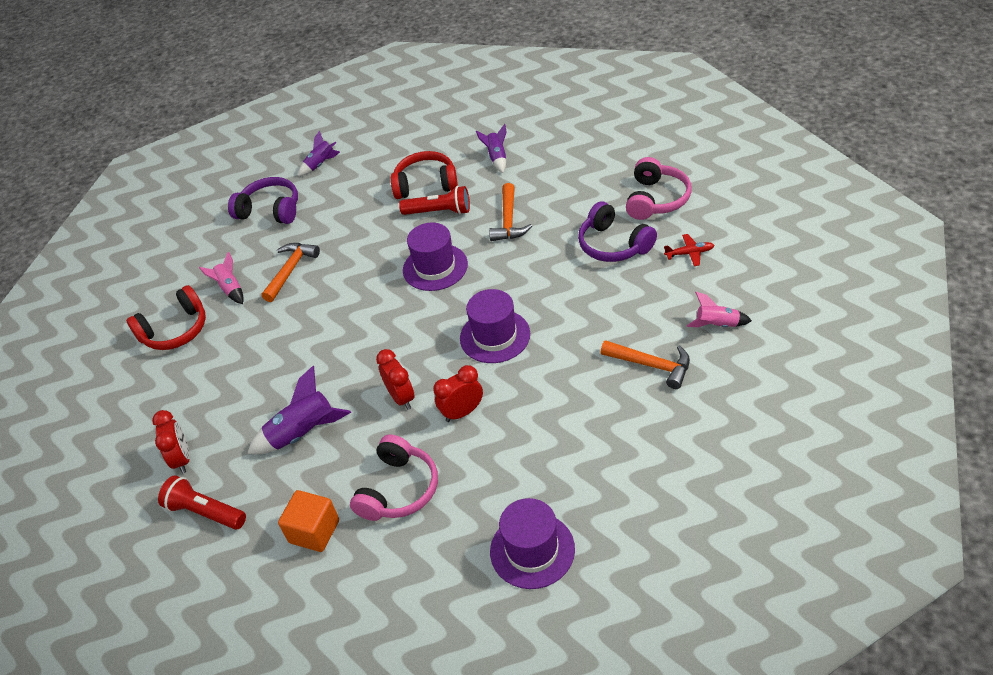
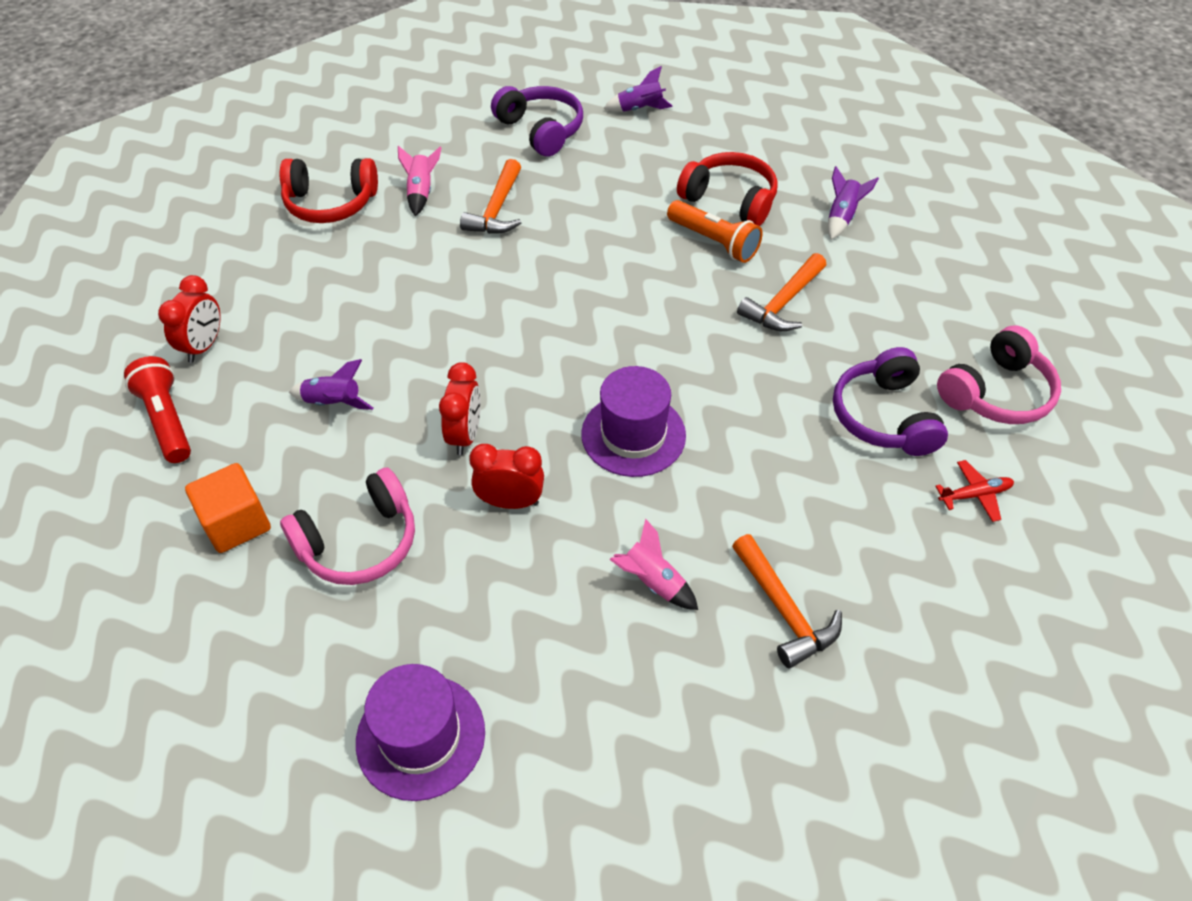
camera: 30 degrees right, 5 degrees up
purple rocket [247,366,351,454] -> purple rocket [289,359,373,410], size x0.61
orange hammer [261,243,320,302] -> orange hammer turned 135 degrees clockwise [460,159,521,234]
red flashlight [399,186,470,215] -> orange flashlight [667,200,763,263]
purple hat [403,223,468,291] -> none
red plane [664,234,714,266] -> red plane turned 45 degrees counterclockwise [935,460,1014,522]
pink rocket [687,292,752,327] -> pink rocket moved to [609,518,698,610]

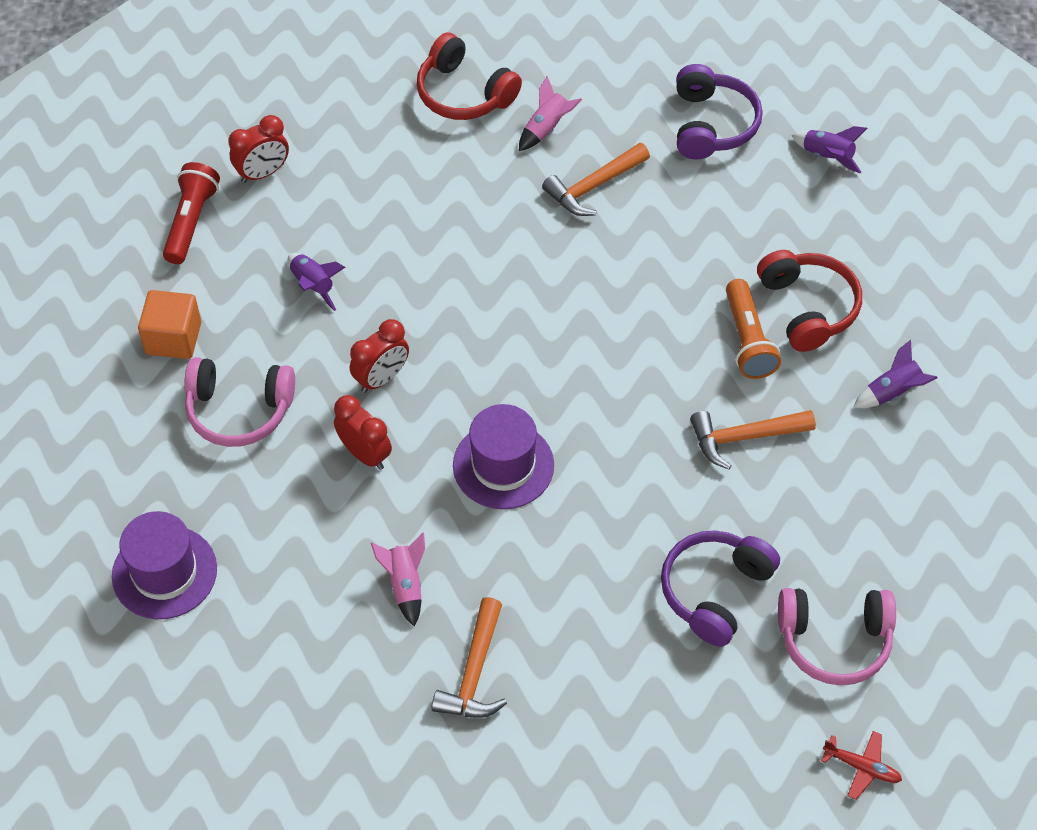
camera: 40 degrees right, 5 degrees up
red plane [935,460,1014,522] -> red plane moved to [821,731,902,800]

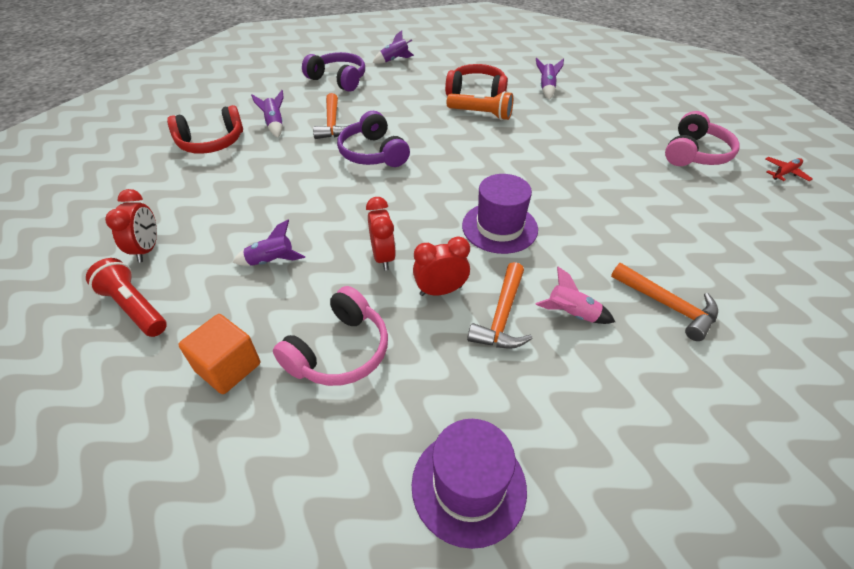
camera: 60 degrees left, 10 degrees down
pink rocket [519,76,582,151] -> purple rocket [251,90,284,138]
purple headphones [661,531,780,647] -> purple headphones moved to [337,111,410,167]
orange hammer [690,410,816,469] -> orange hammer moved to [467,262,533,349]

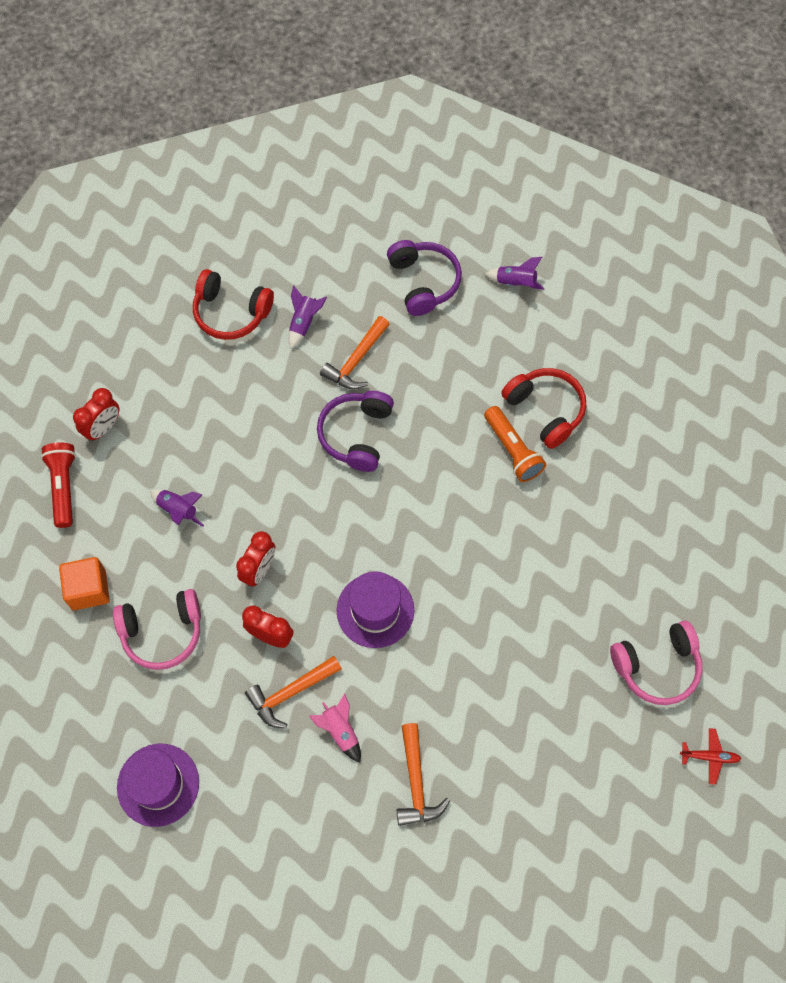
camera: 40 degrees right, 20 degrees up
purple rocket [536,57,564,100] -> none

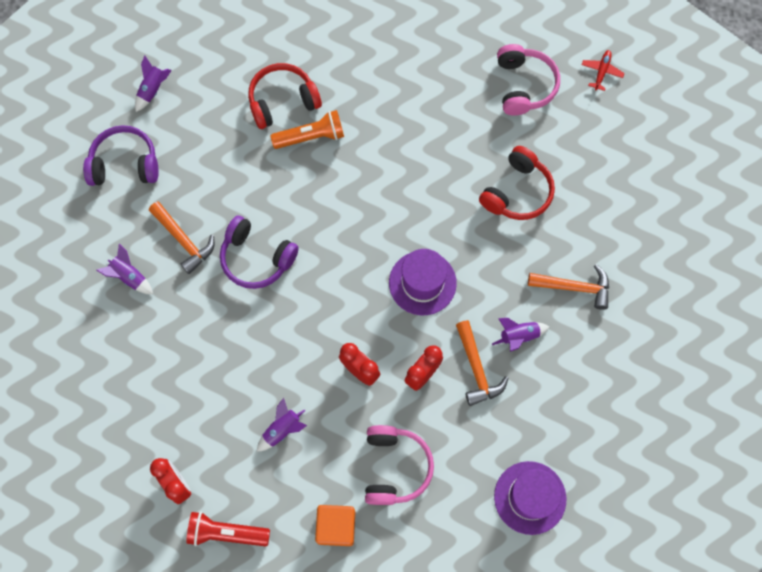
camera: 75 degrees left, 5 degrees up
red headphones [193,269,274,340] -> red headphones moved to [479,146,555,220]
pink rocket [309,694,361,763] -> purple rocket [492,318,549,352]

